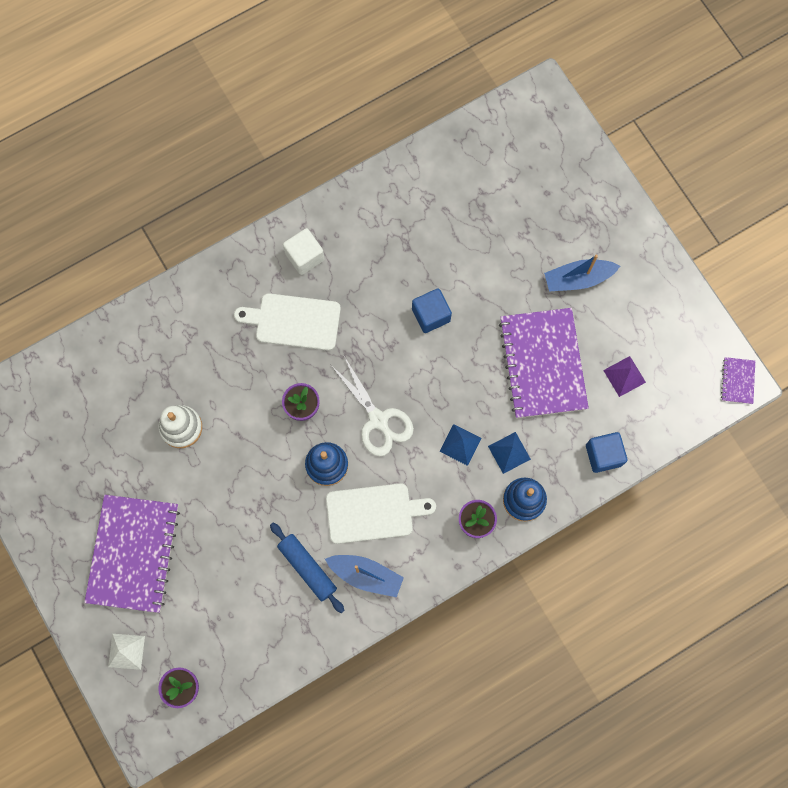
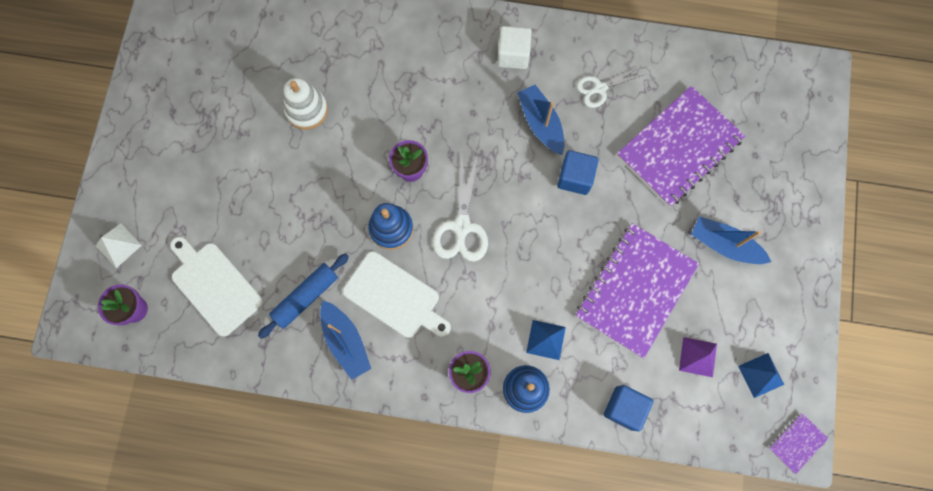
camera: 40 degrees right, 0 degrees up
purple notebook [84,495,180,613] -> purple notebook moved to [617,86,745,207]
white cutting board [234,293,341,351] -> white cutting board moved to [170,237,263,337]
blue rolling pin [270,523,345,613] -> blue rolling pin turned 45 degrees clockwise [258,254,349,339]
blue pyramid [439,424,482,466] -> blue pyramid moved to [738,353,784,398]
none -> blue boat [517,85,564,155]
none -> white scissors [577,66,646,108]

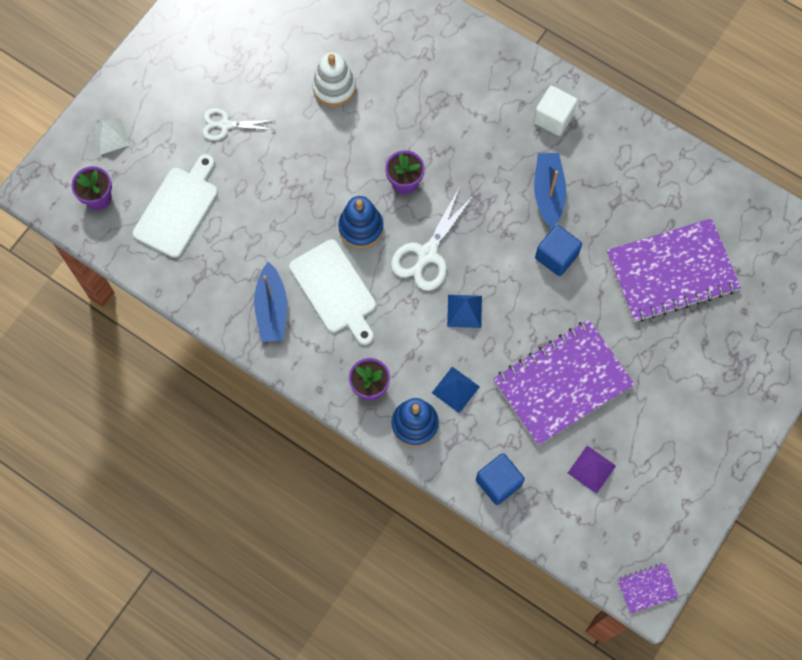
camera: 25 degrees right, 5 degrees down
white cutting board [170,237,263,337] -> white cutting board turned 45 degrees clockwise [133,154,218,258]
blue rolling pin [258,254,349,339] -> none
white scissors [577,66,646,108] -> white scissors moved to [202,108,275,140]
blue boat [691,216,771,264] -> none
blue pyramid [738,353,784,398] -> blue pyramid moved to [447,295,482,328]

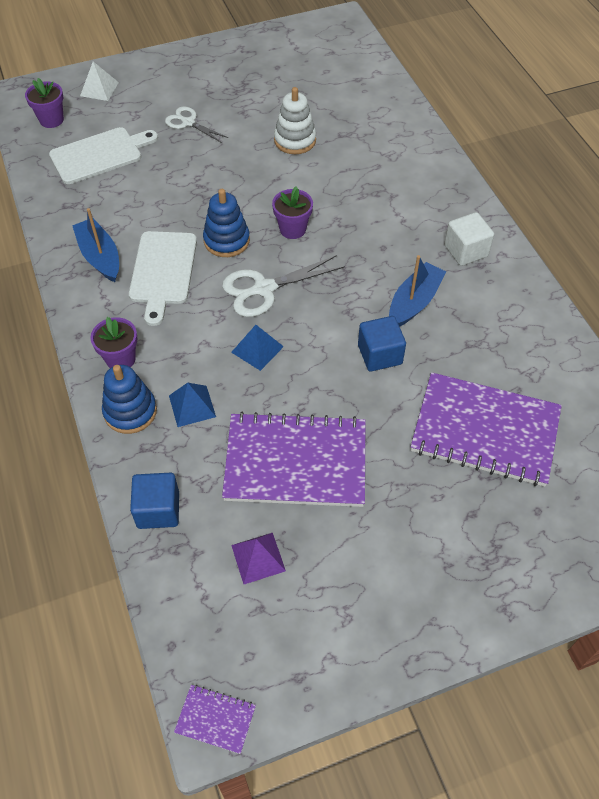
camera: 35 degrees right, 15 degrees down
blue boat [254,261,287,342] -> blue boat turned 120 degrees clockwise [72,208,119,282]

